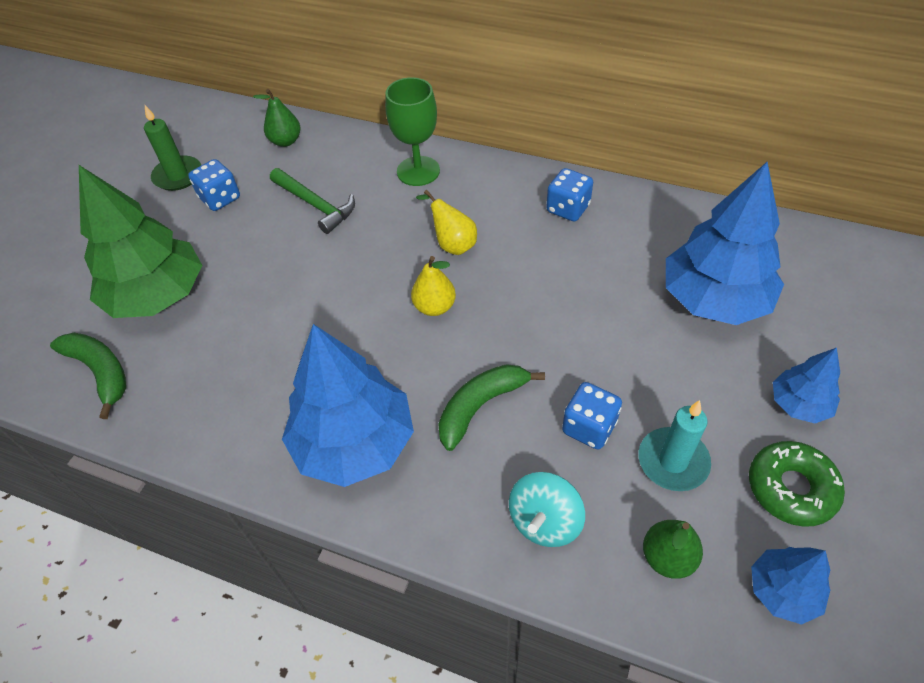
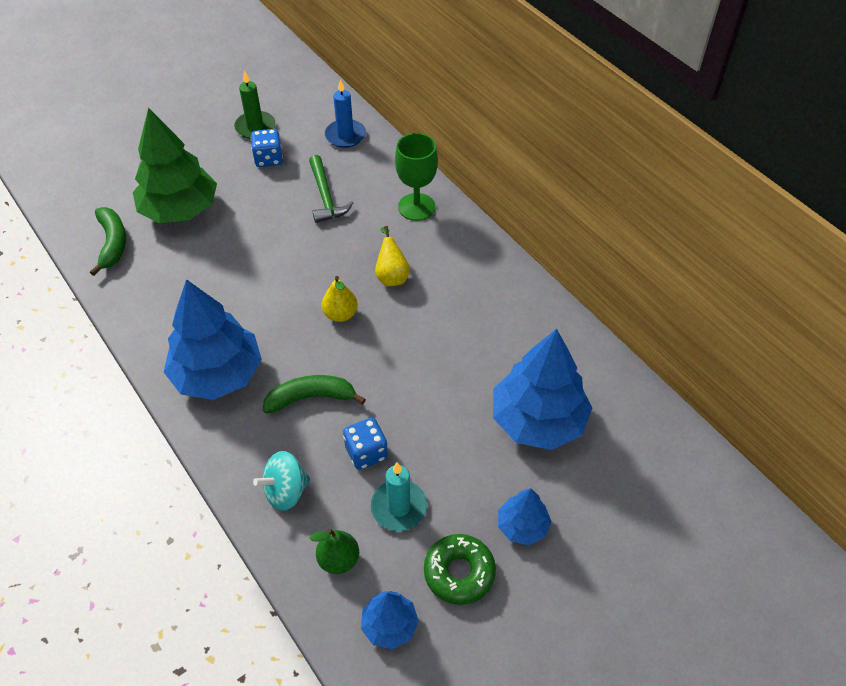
camera: 30 degrees right, 0 degrees up
green pear [253,89,301,147] -> blue candle [325,79,366,148]
blue dice [546,168,593,222] -> none

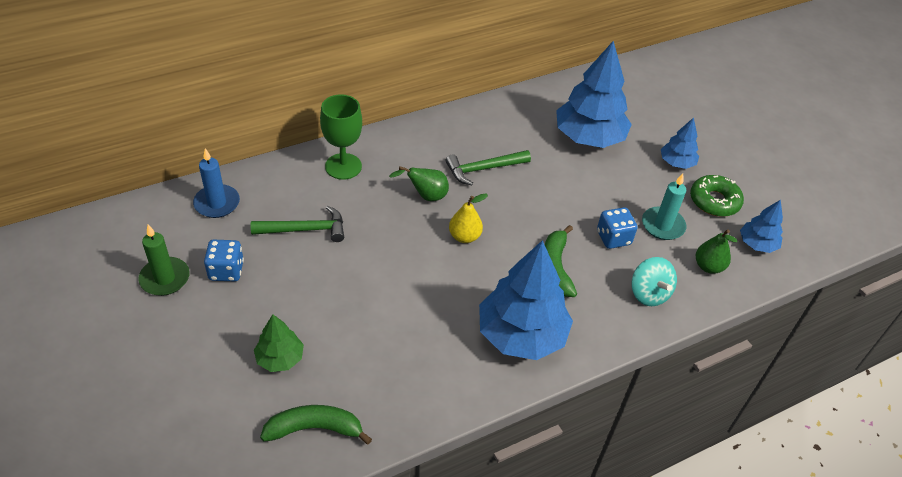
camera: 85 degrees left, 5 degrees down
green tree [133,108,217,223] -> green tree [254,314,304,372], size x0.50
yellow pear [375,226,410,287] -> green pear [389,166,449,201]
none -> green hammer [445,150,531,185]

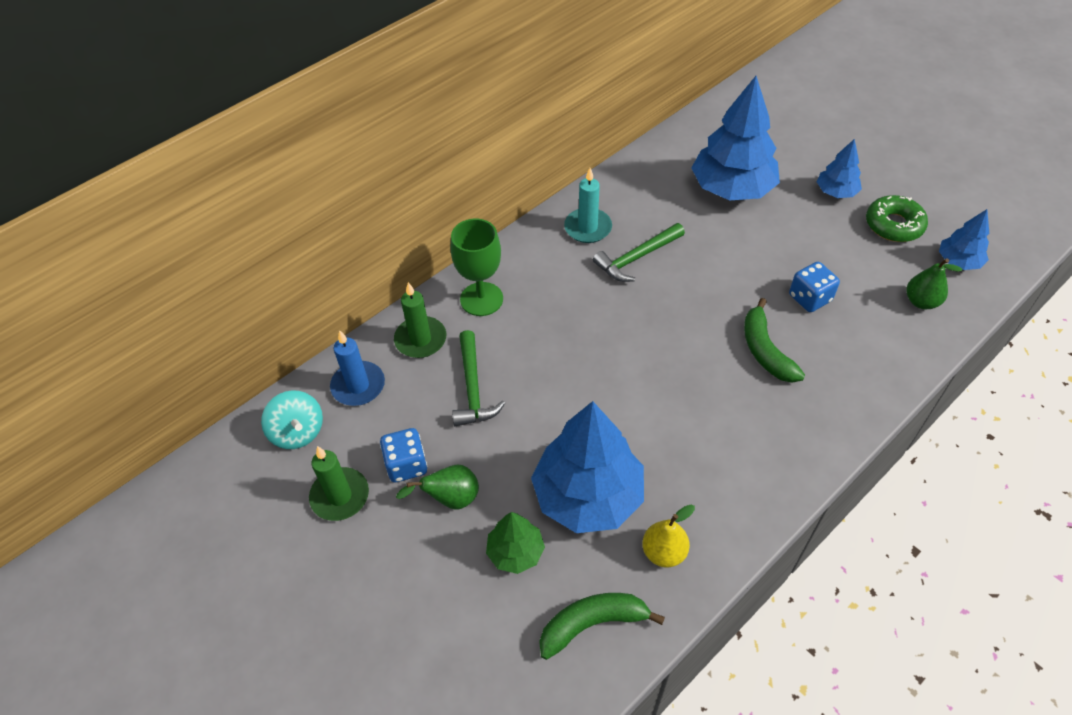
camera: 10 degrees left, 5 degrees up
green hammer [251,206,344,242] -> green hammer turned 105 degrees clockwise [452,330,505,426]
green pear [389,166,449,201] -> green pear moved to [396,465,479,510]
yellow pear [449,193,488,243] -> yellow pear moved to [642,505,695,568]
blue tree [479,240,573,360] -> blue tree moved to [531,401,644,533]
turquoise spinning top [631,257,677,306] -> turquoise spinning top moved to [261,391,323,449]
turquoise candle [642,173,686,240] -> turquoise candle moved to [564,168,612,243]
none -> green candle [394,282,446,358]

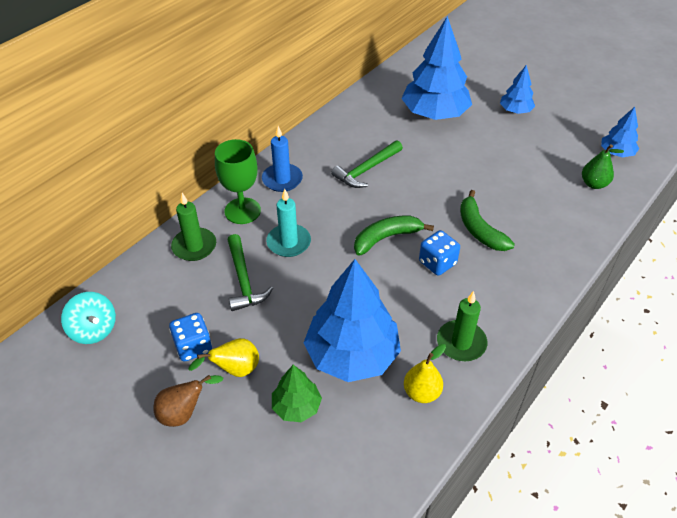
camera: 10 degrees left, 5 degrees down
green candle [309,446,369,521] -> green candle moved to [437,291,488,361]
blue candle [330,330,385,406] -> blue candle moved to [262,126,303,192]
green pear [396,465,479,510] -> yellow pear [188,338,259,377]
green banana [539,593,665,660] -> green banana moved to [354,216,434,256]
turquoise candle [564,168,612,243] -> turquoise candle moved to [266,189,311,257]
blue dice [789,262,840,312] -> blue dice moved to [419,230,460,276]
green donut [866,195,928,242] -> none
none -> brown pear [153,375,223,427]

